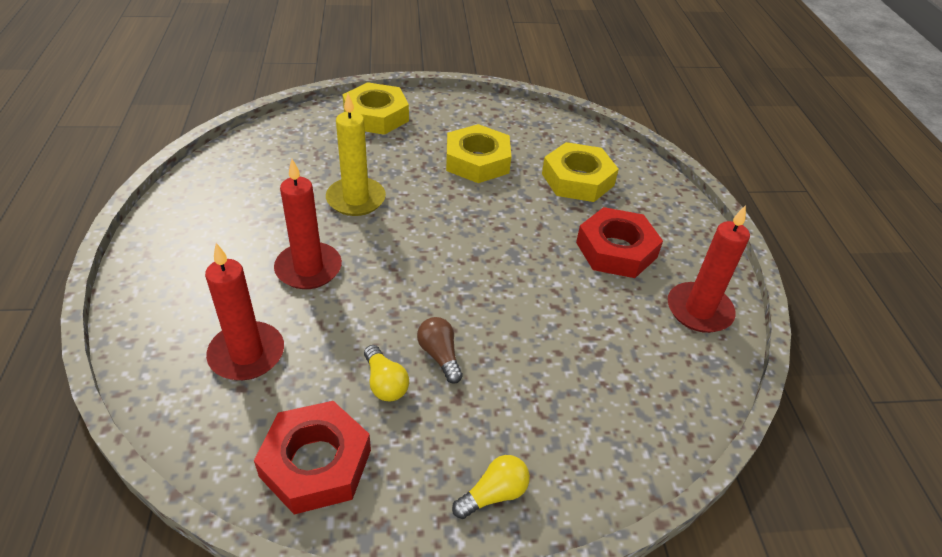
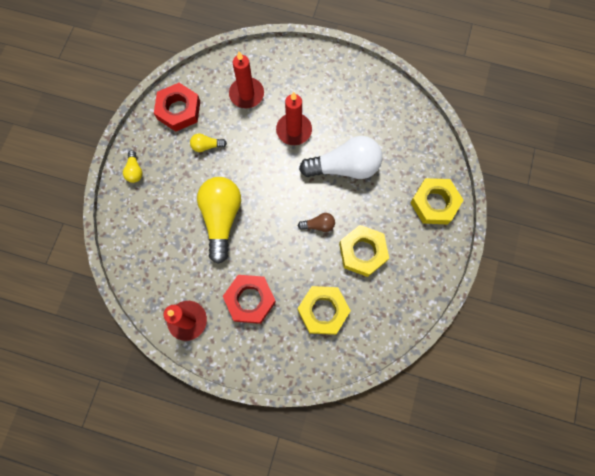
camera: 115 degrees right, 30 degrees up
yellow candle [326,93,386,216] -> white light bulb [299,136,382,179]
brown light bulb [417,317,463,384] -> brown light bulb moved to [298,213,335,232]
none -> yellow light bulb [197,177,241,264]

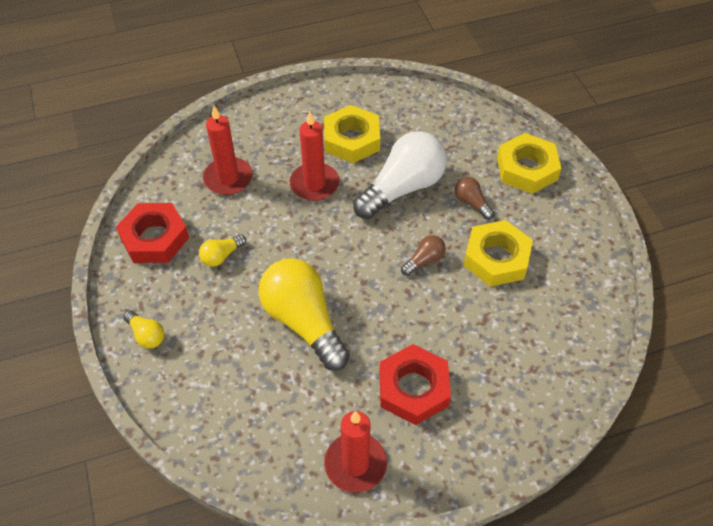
camera: 35 degrees left, 20 degrees down
yellow nut [297,286,351,335] -> yellow nut moved to [324,105,380,163]
none -> brown light bulb [455,177,494,219]

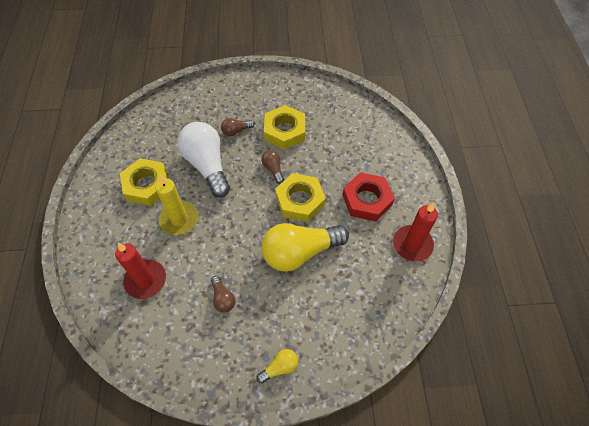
camera: 75 degrees left, 5 degrees up
red nut [116,203,189,263] -> none
yellow light bulb [199,234,246,267] -> brown light bulb [211,276,235,312]
red candle [290,112,339,201] -> yellow candle [155,175,198,235]
yellow nut [497,133,561,194] -> yellow nut moved to [275,173,326,222]

